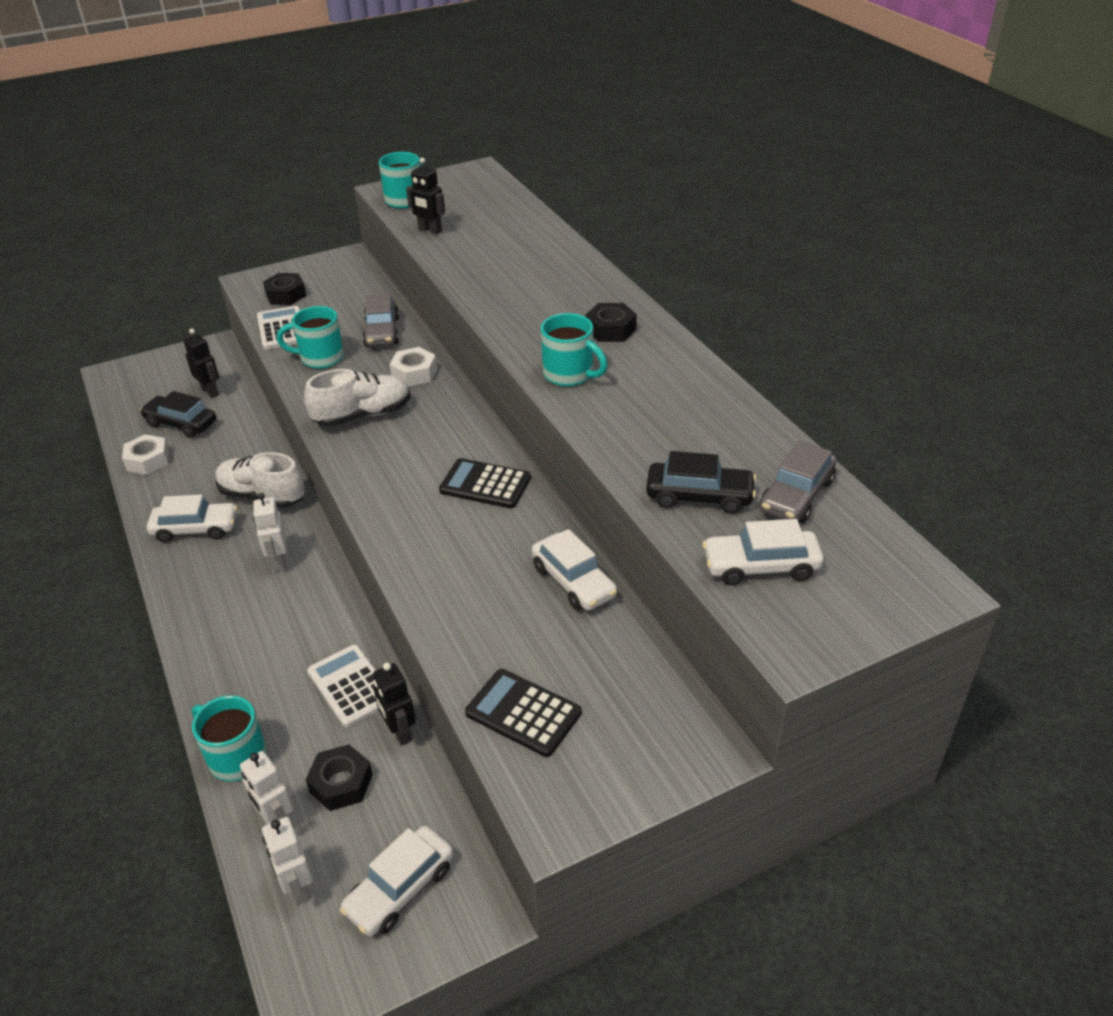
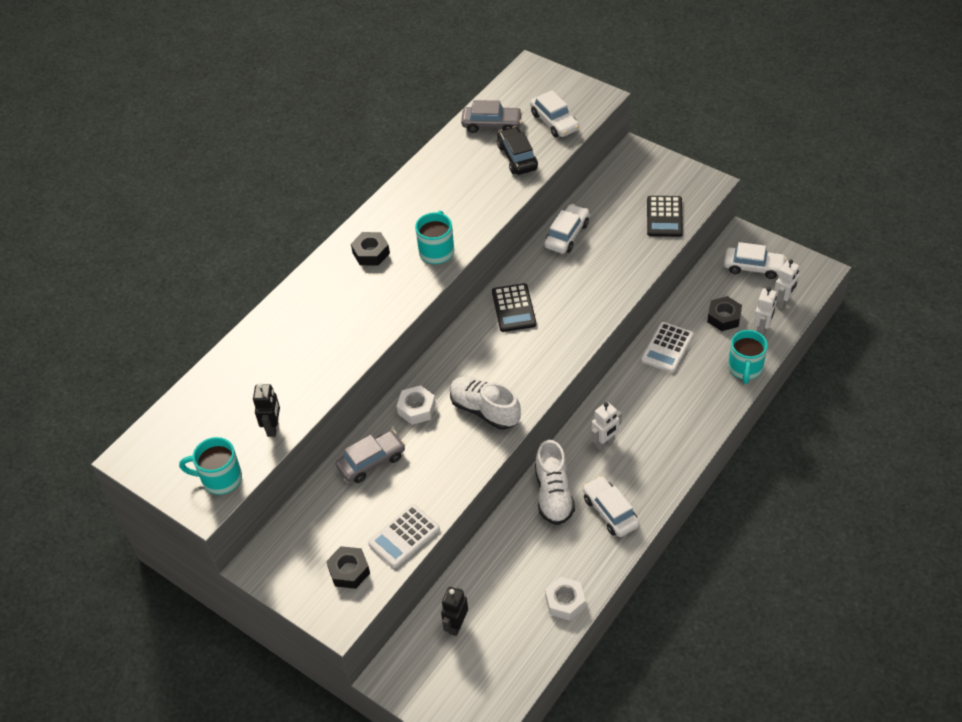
camera: 115 degrees left, 10 degrees up
black car [140,391,216,438] -> none
turquoise mug [277,306,344,369] -> none
black robot [373,662,416,746] -> none

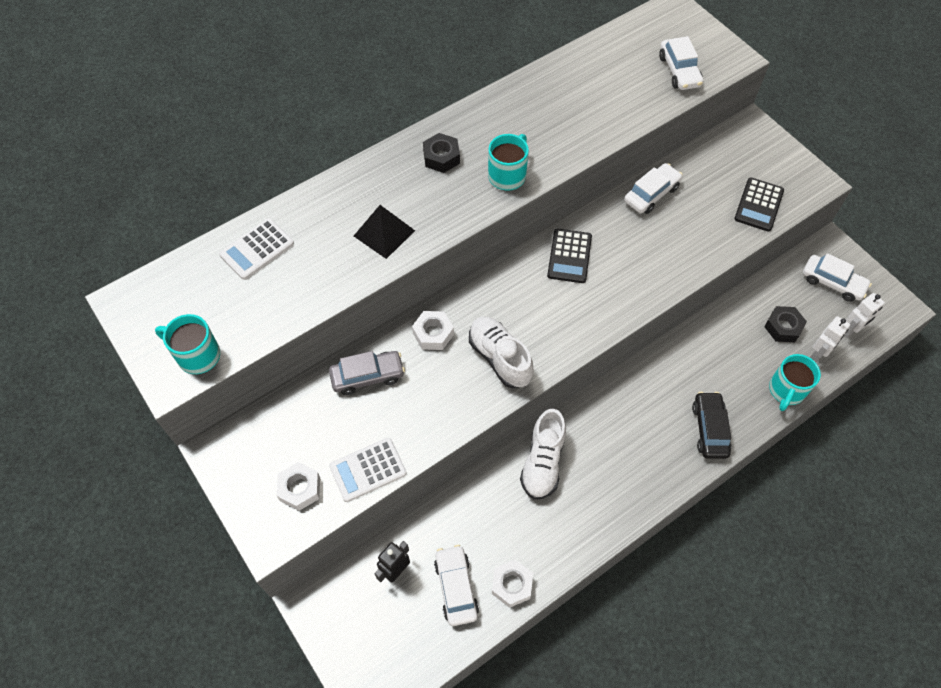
camera: 15 degrees right, 10 degrees up
black robot [253,383,280,437] -> none
black nut [326,546,370,589] -> white nut [277,462,320,511]
grey car [461,100,523,133] -> none
black car [497,127,538,175] -> black car moved to [692,392,732,459]
white car [583,476,640,537] -> white car moved to [434,545,479,626]
white robot [591,402,622,450] -> none
white calculator [641,322,694,373] -> white calculator moved to [219,218,294,280]
none -> black pyramid [354,205,415,259]

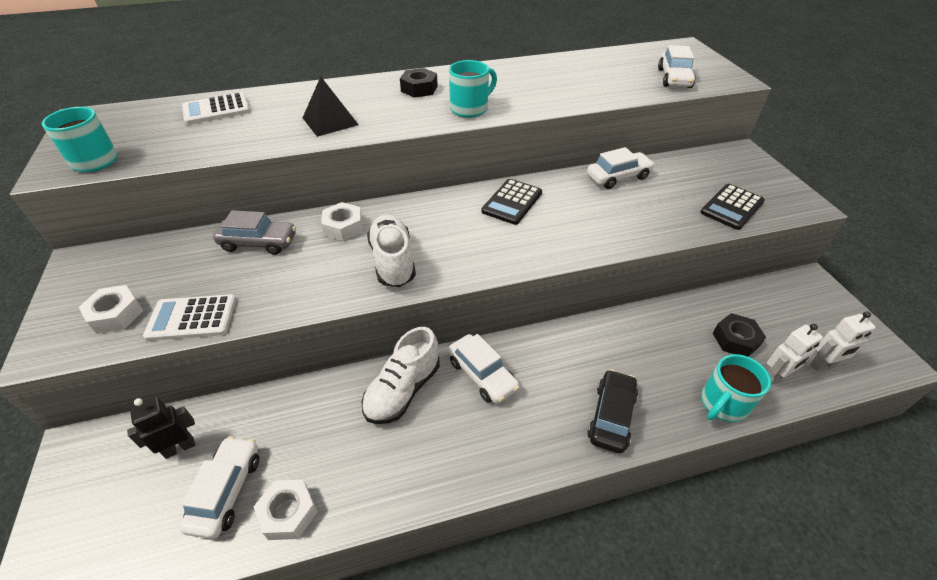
camera: 20 degrees right, 15 degrees down
white car [803,253,872,302] -> white car moved to [448,334,520,404]

